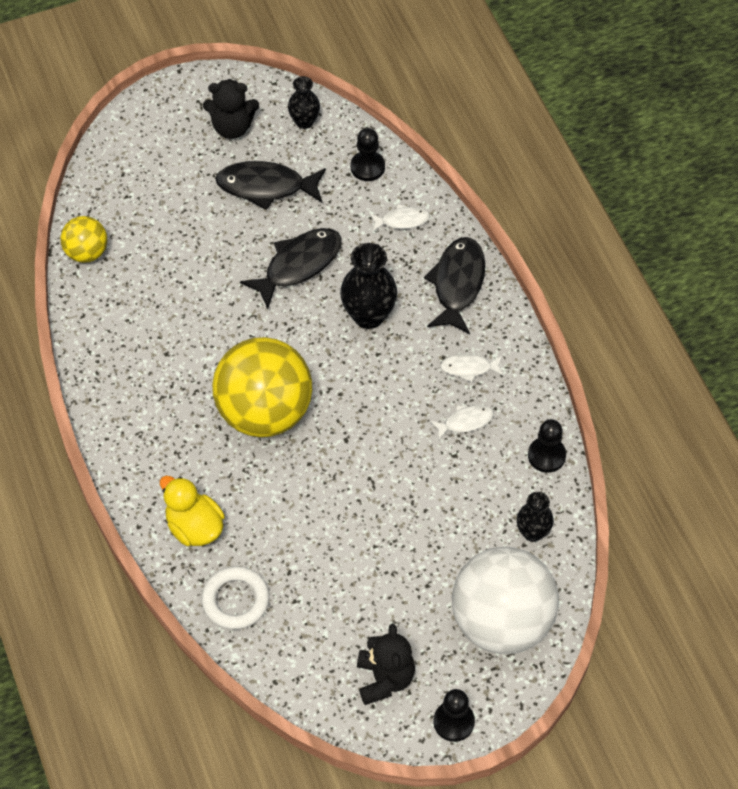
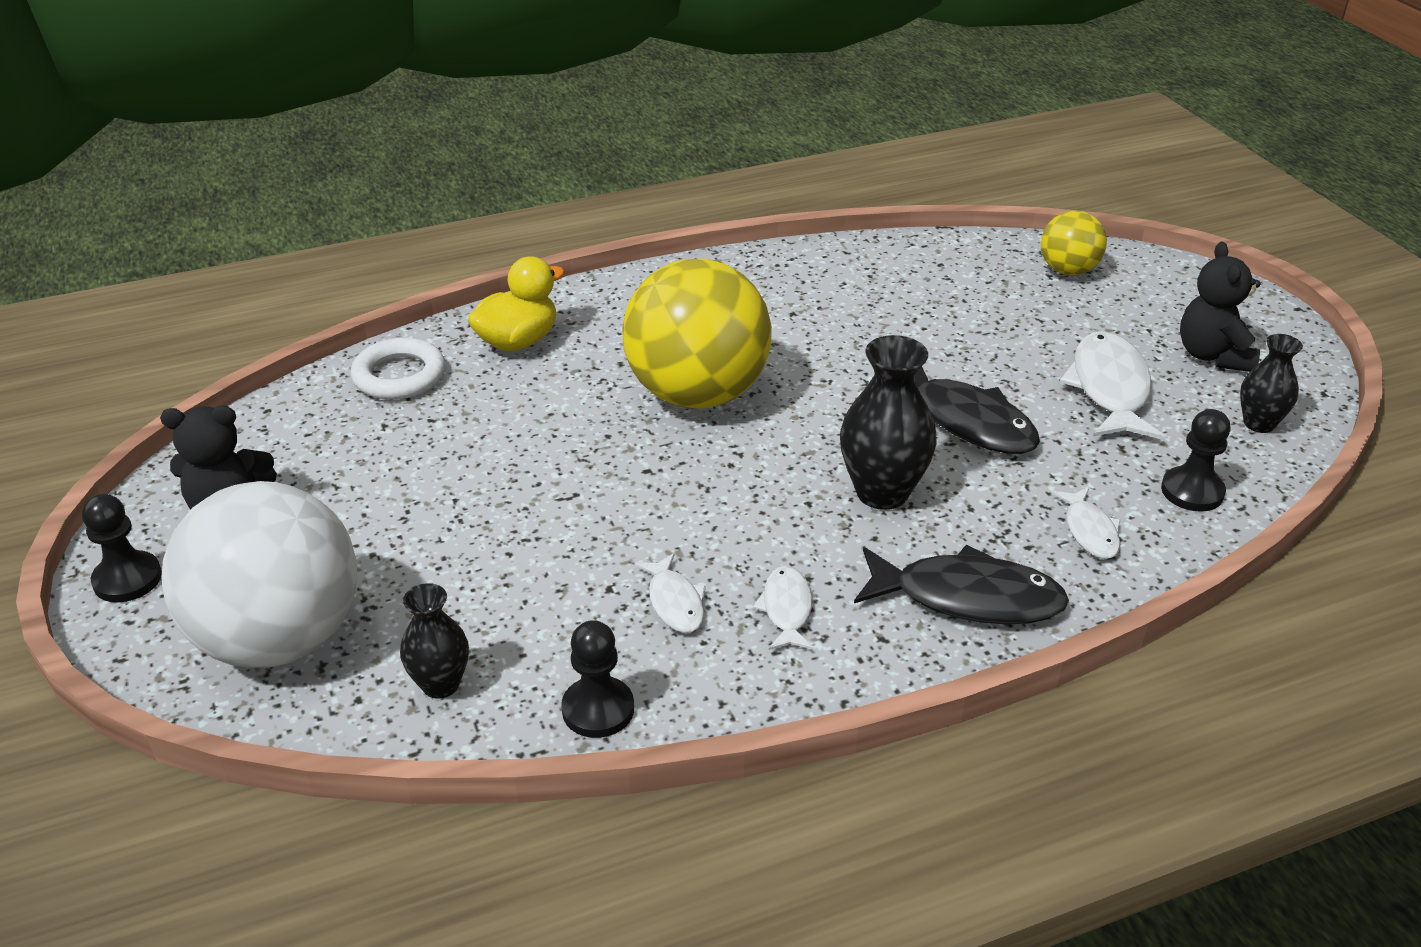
camera: 90 degrees right, 20 degrees down
yellow ball [60,216,107,263] -> yellow ball moved to [1041,211,1107,275]
black fish [215,161,326,210] -> white fish [1060,331,1164,439]

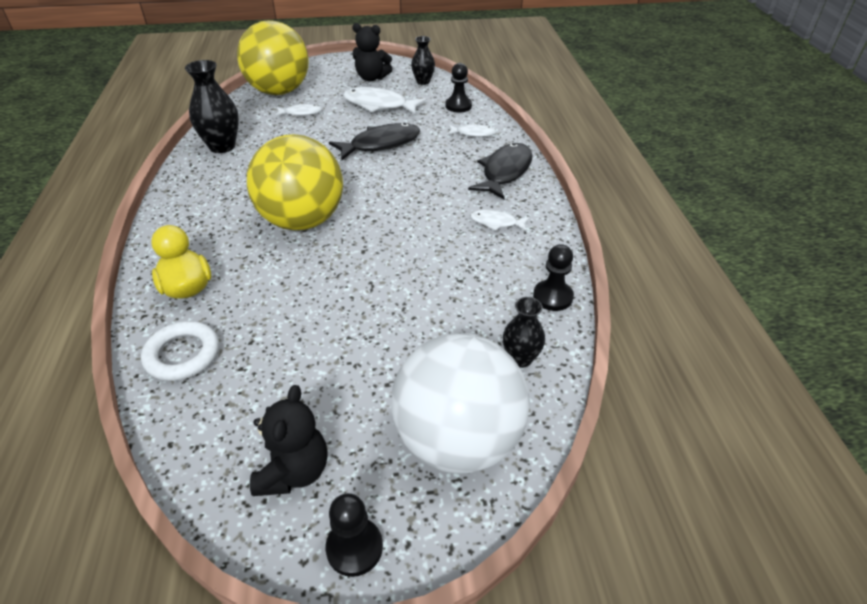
camera: 75 degrees left, 5 degrees up
white fish [635,553,706,633] -> white fish moved to [275,104,322,116]
black vase [840,335,937,510] -> black vase moved to [185,60,239,153]
yellow ball [1041,211,1107,275] -> yellow ball [237,20,309,95], size x2.02

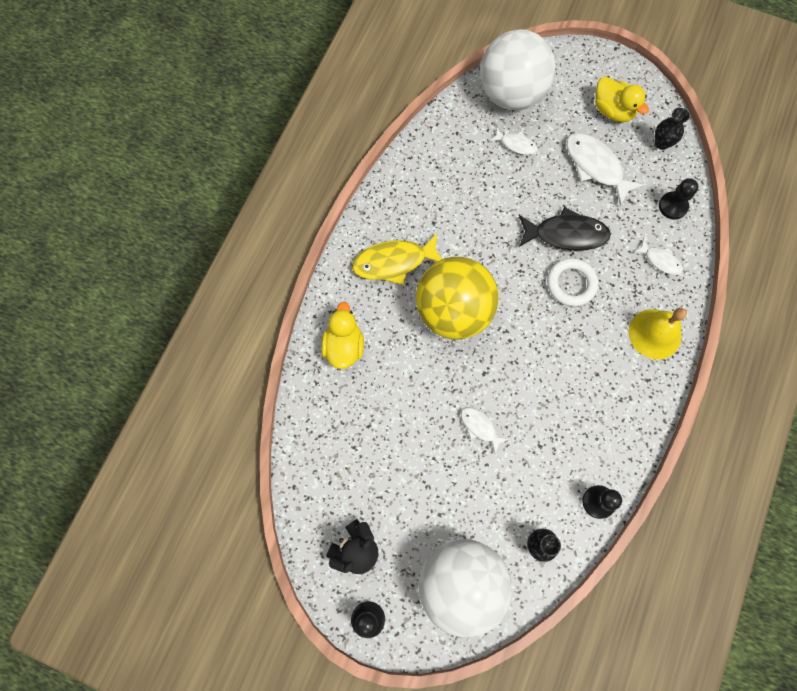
camera: 30 degrees right, 30 degrees up
white ring [141,321,219,381] -> white ring moved to [547,258,598,306]
black vase [185,60,239,153] -> none
yellow ball [237,20,309,95] -> white ball [480,30,556,110]
black teddy bear [352,23,392,81] -> yellow duck [595,76,649,122]
black fish [468,143,532,199] -> yellow bell [629,308,687,359]
white fish [470,210,530,232] -> white fish moved to [461,407,509,453]
none -> yellow fish [352,233,442,285]

